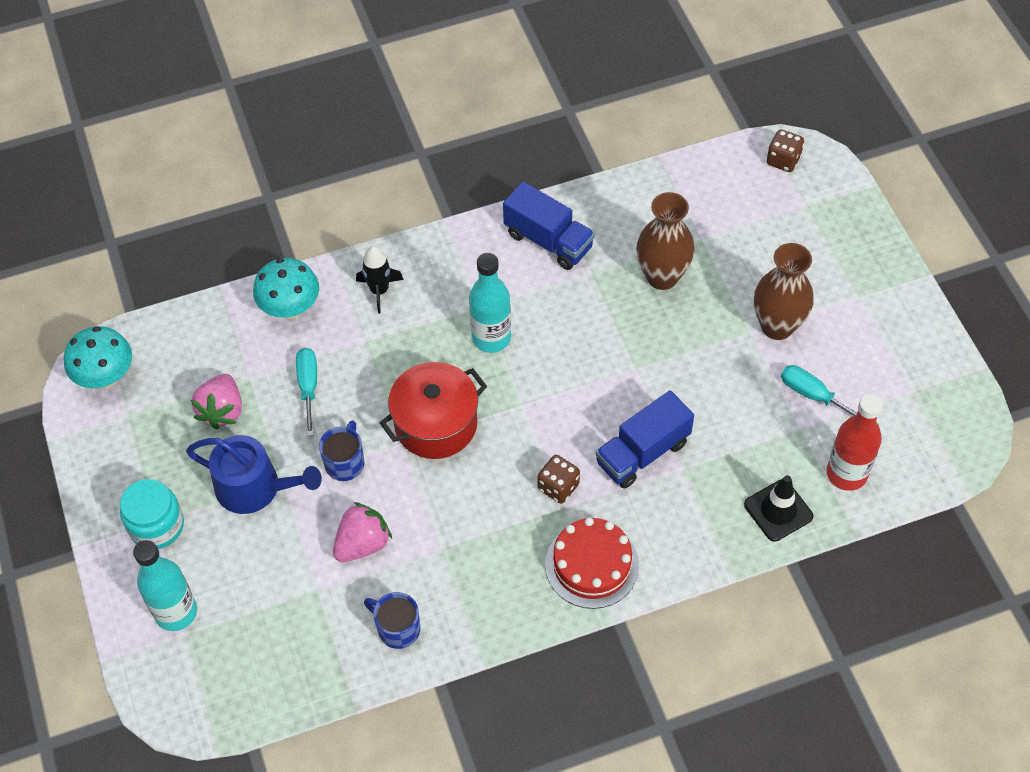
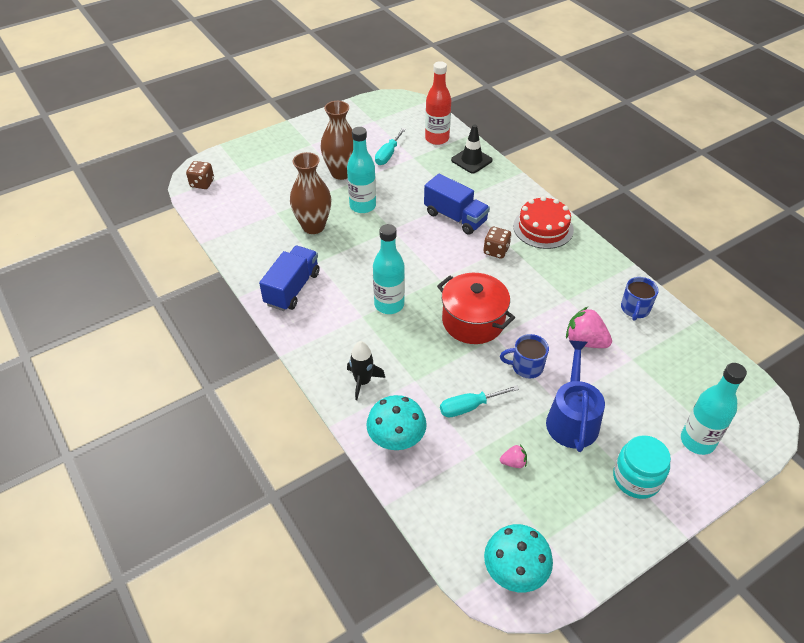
camera: 105 degrees left, 10 degrees down
pink strawberry [191,374,242,429] -> pink strawberry [500,444,527,468], size x0.53
none -> turquoise bottle [347,127,376,213]

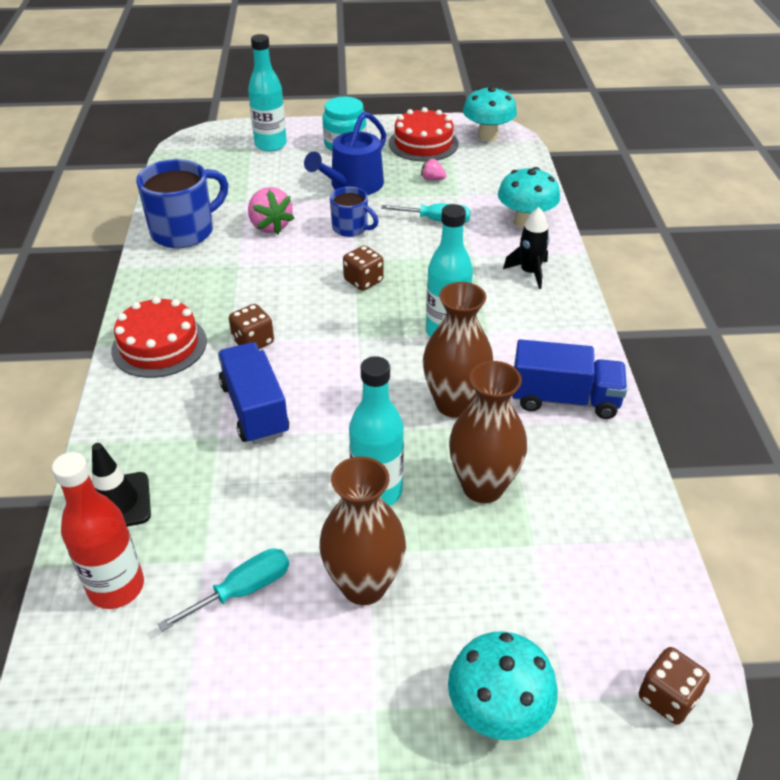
camera: 150 degrees left, 5 degrees down
blue truck [259,246,320,311] -> blue truck turned 135 degrees counterclockwise [512,339,627,419]
red pot [437,273,515,344] -> brown dice [343,245,384,291]
blue mug [621,277,658,321] -> blue mug [136,159,228,248], size x1.75
none -> red cake [389,107,459,162]
none -> brown vase [423,282,493,418]
none -> turquoise mushroom [448,631,558,740]

